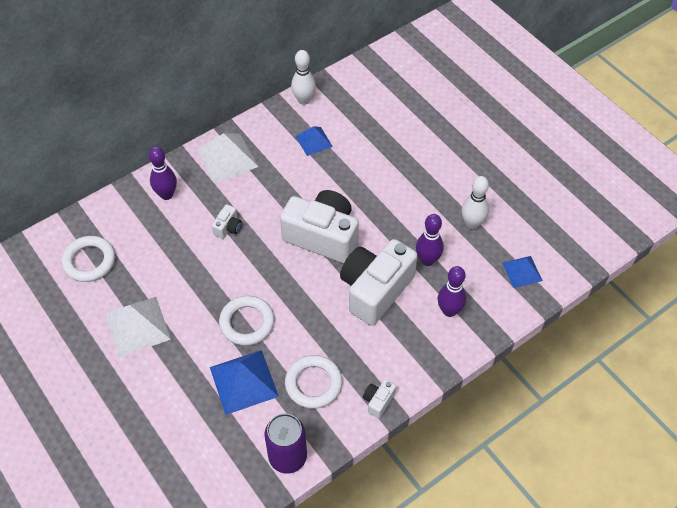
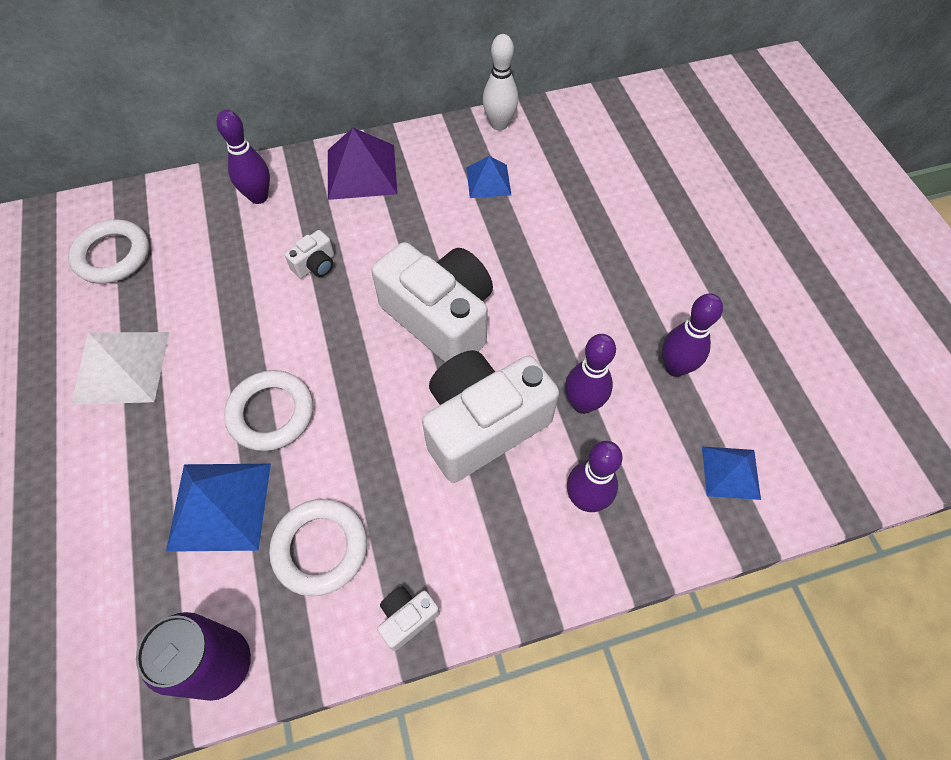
camera: 20 degrees right, 5 degrees up
white pyramid [197,133,259,183] -> purple pyramid [328,128,397,200]
white bowling pin [462,176,489,229] -> purple bowling pin [662,293,723,377]

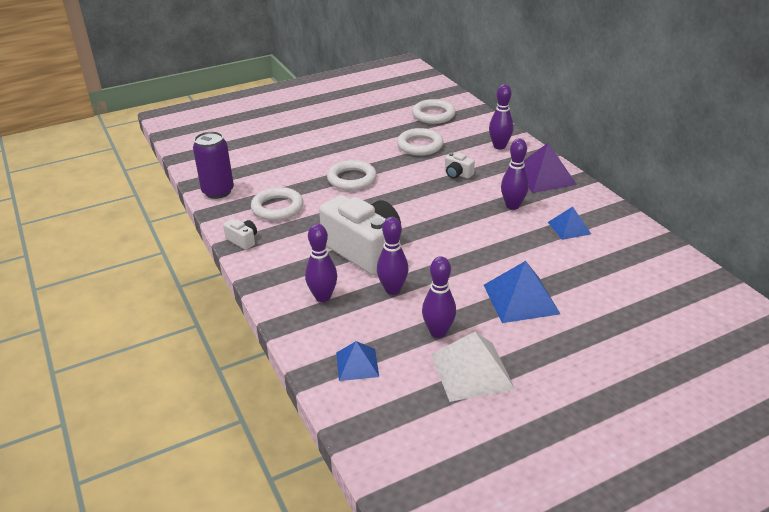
camera: 80 degrees right, 25 degrees down
white pyramid [71,332,169,405] -> white pyramid moved to [431,332,515,402]
blue pyramid [166,464,271,552] -> blue pyramid moved to [484,261,560,323]
white camera [372,242,493,362] -> none
white bowling pin [483,34,518,131] -> none
none -> white ring [397,128,443,156]
none -> purple bowling pin [501,138,529,210]

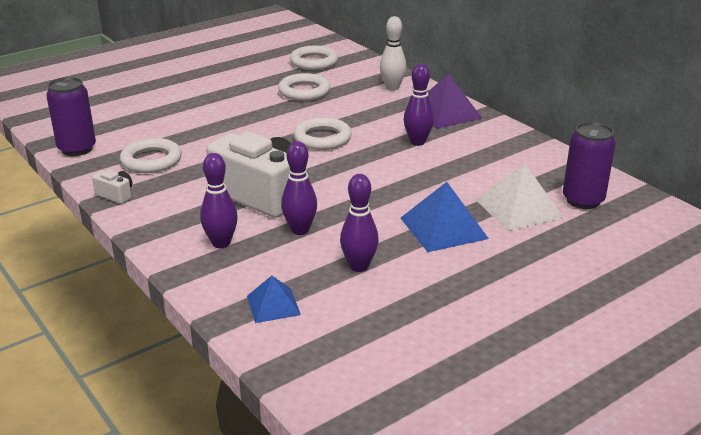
camera: 10 degrees left, 5 degrees down
white ring [327,160,377,191] -> white ring moved to [294,117,352,150]
white pyramid [431,332,515,402] -> white pyramid moved to [475,163,564,231]
white camera [445,152,475,179] -> none
purple bowling pin [489,84,513,150] -> white bowling pin [380,16,407,91]
blue pyramid [548,207,591,240] -> none
none -> purple can [563,122,616,209]

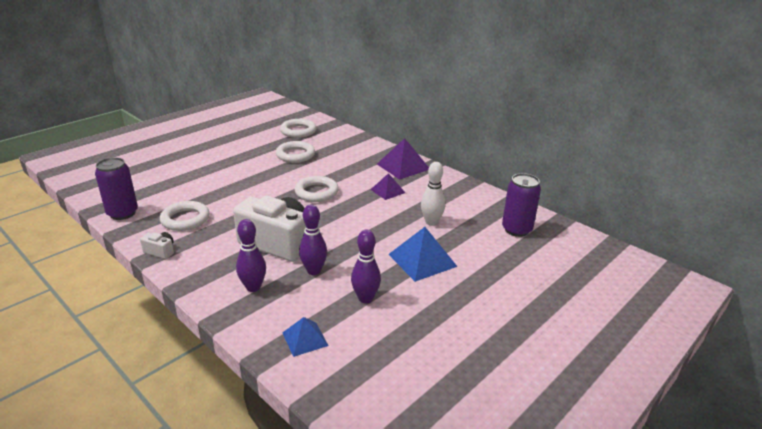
camera: 10 degrees left, 0 degrees up
white bowling pin [380,16,407,91] -> white bowling pin moved to [421,162,445,226]
purple bowling pin [404,64,434,146] -> purple pyramid [371,173,405,200]
white pyramid [475,163,564,231] -> none

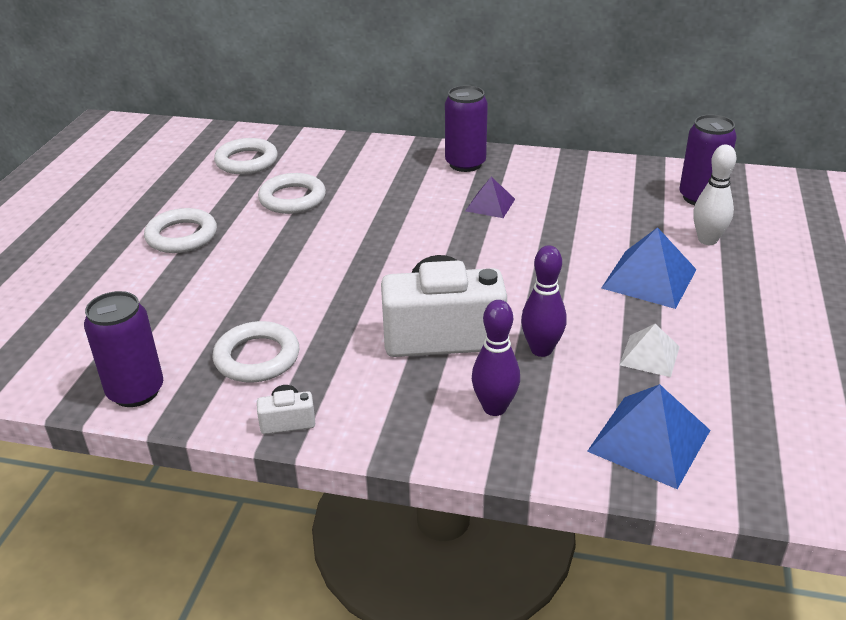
camera: 30 degrees left, 5 degrees up
blue pyramid [282,317,329,357] -> blue pyramid [587,384,711,489], size x1.65
white ring [295,176,339,202] -> white ring moved to [144,208,217,253]
purple bowling pin [351,230,381,303] -> white pyramid [619,324,680,377]
purple pyramid [377,138,429,180] -> purple can [445,85,488,172]
white bowling pin [421,162,445,226] -> white bowling pin moved to [693,145,736,245]

